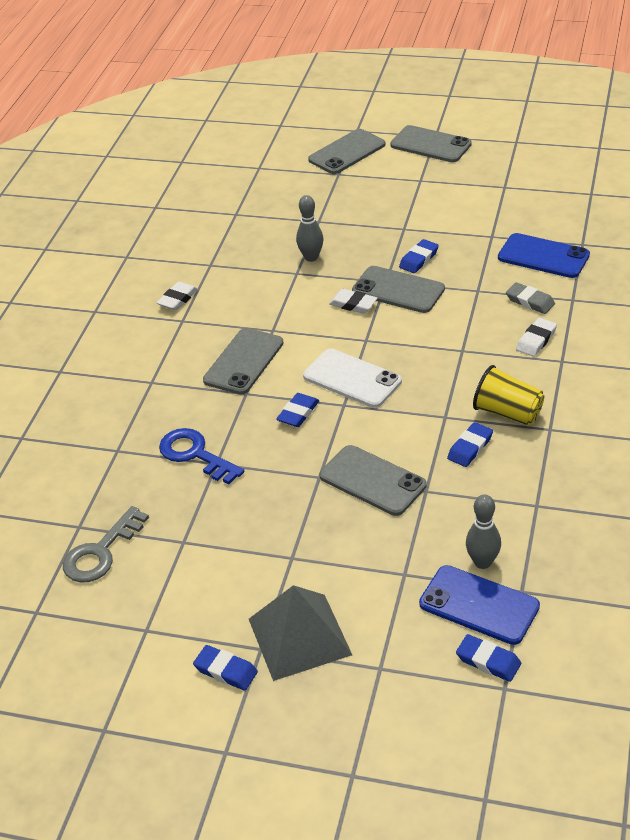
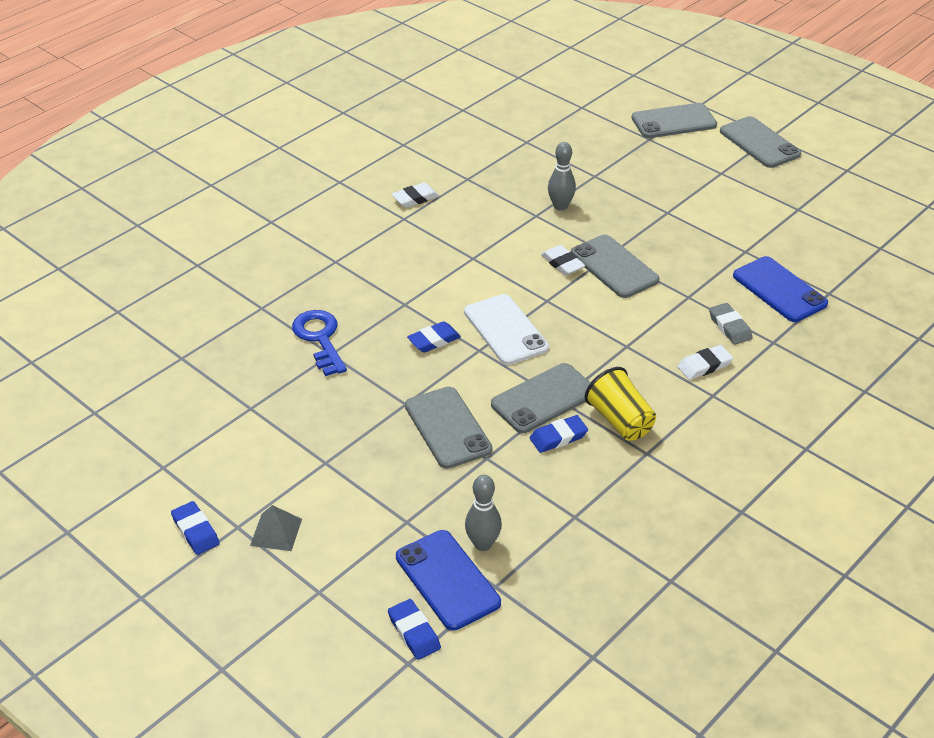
camera: 25 degrees right, 0 degrees up
grey key [63,506,149,582] -> none
grey phone [203,328,284,395] -> grey phone moved to [491,363,591,433]
grey pyramid [249,585,352,681] -> grey pyramid [250,505,302,551], size x0.52
blue eraser [399,239,439,273] -> none

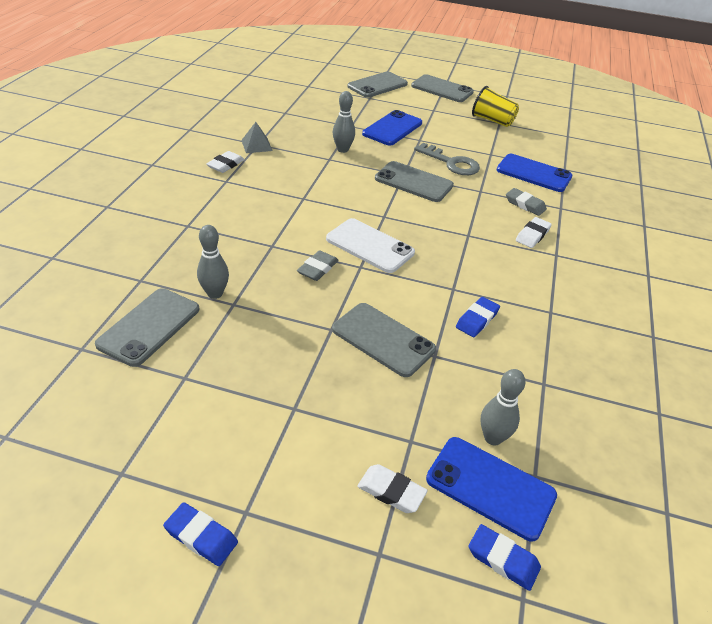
camera: 30 degrees left, 0 degrees up
grey pyramid [250,505,302,551] -> grey pyramid moved to [241,122,272,153]
blue key [292,310,347,376] -> grey bowling pin [197,225,229,299]
blue eraser [407,321,461,353] -> grey eraser [297,250,339,281]
grey phone [491,363,591,433] -> grey phone moved to [95,288,199,367]
white eraser [541,245,586,276] -> white eraser moved to [357,464,428,513]
yellow cup [585,367,656,441] -> yellow cup moved to [472,86,519,127]
none -> blue phone [362,110,422,146]
none -> grey key [414,143,480,175]

